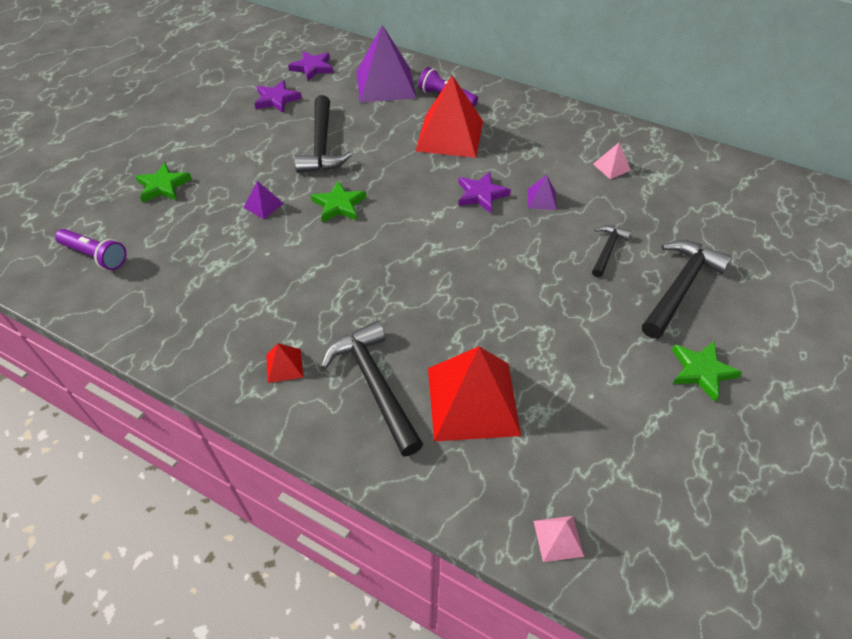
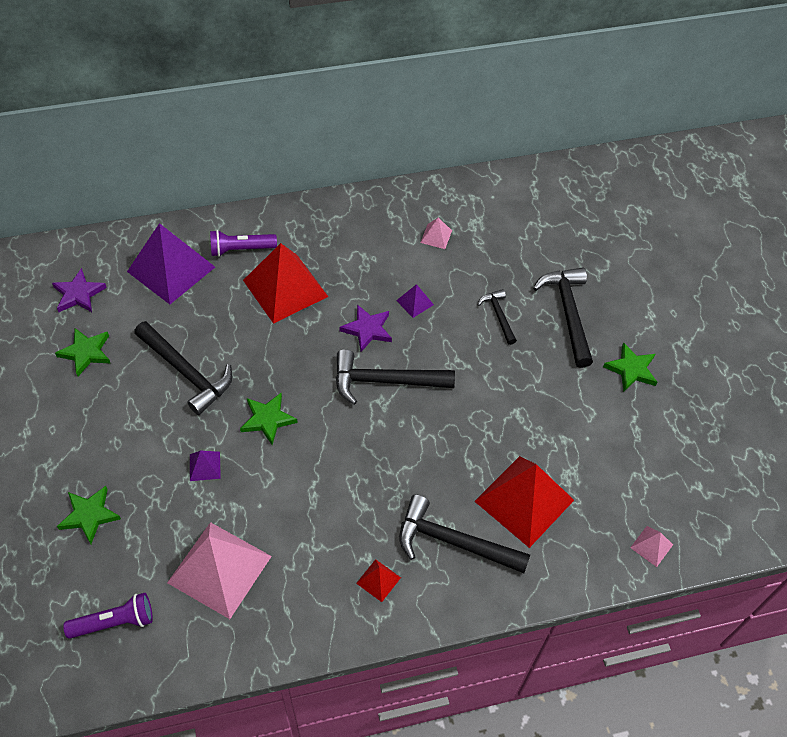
camera: 45 degrees left, 5 degrees up
purple star [254,80,302,113] -> green star [55,328,110,376]
none -> pink pyramid [167,522,272,619]
none -> black hammer [336,349,455,405]

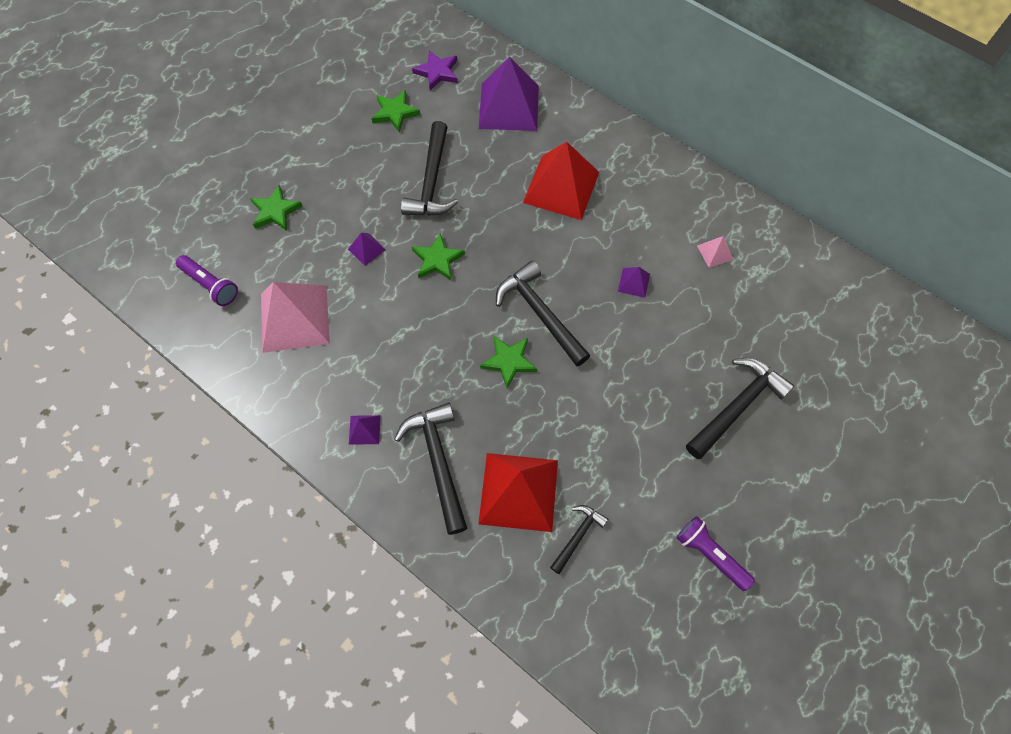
camera: 55 degrees right, 10 degrees up
purple flashlight [210,230,277,257] -> purple flashlight moved to [677,516,755,591]
purple star [339,304,392,352] -> none
red pyramid [356,559,401,602] -> purple pyramid [349,415,381,445]
black hammer [478,289,517,345] -> black hammer moved to [550,505,608,574]
green star [603,342,657,391] -> green star moved to [480,336,537,389]
pink pyramid [630,526,673,567] -> none

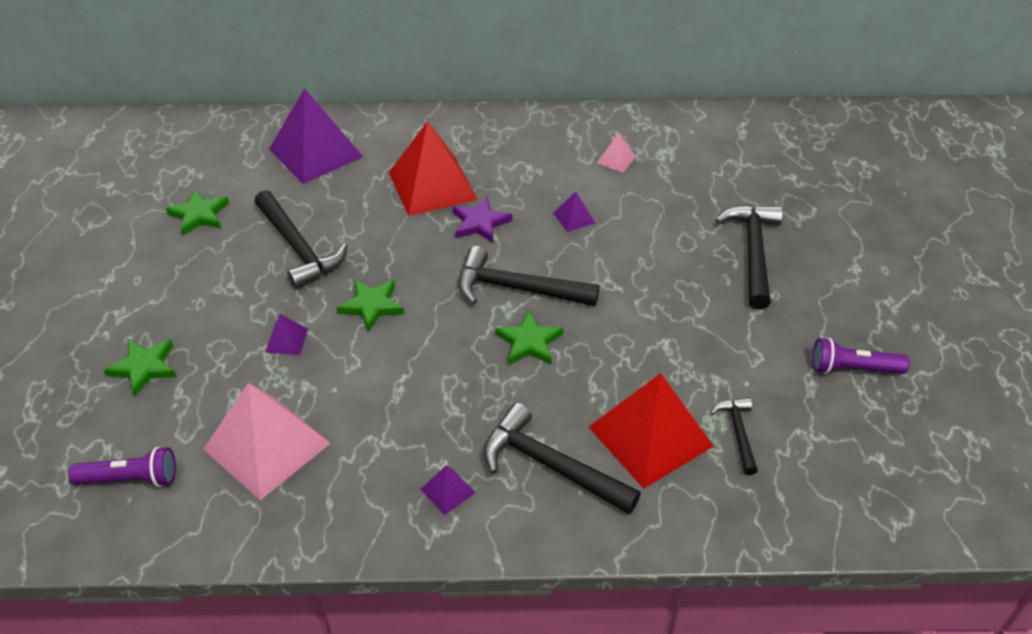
camera: 40 degrees left, 20 degrees down
purple star [412,50,458,90] -> purple star moved to [453,196,512,243]

